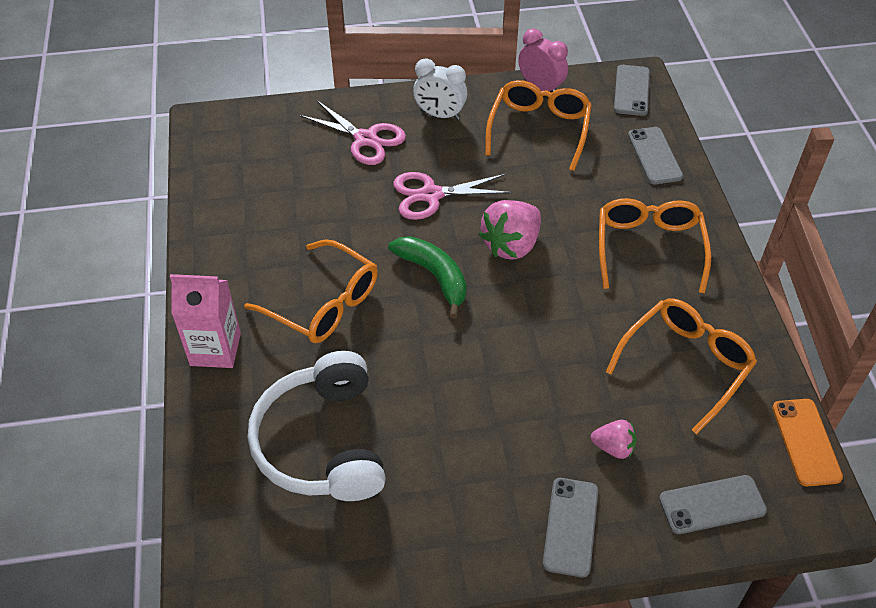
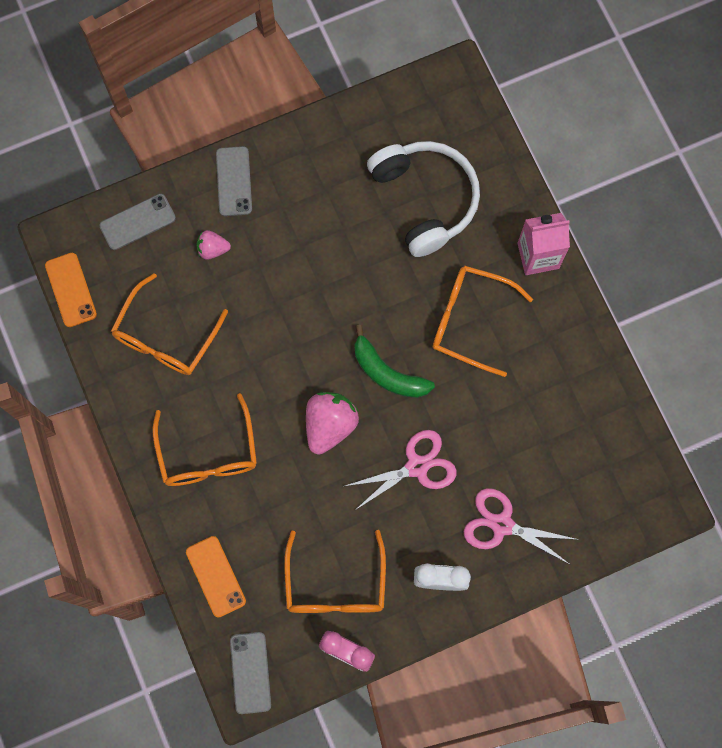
camera: 165 degrees right, 25 degrees up
grey phone [628,127,683,184] -> orange phone [186,536,246,617]

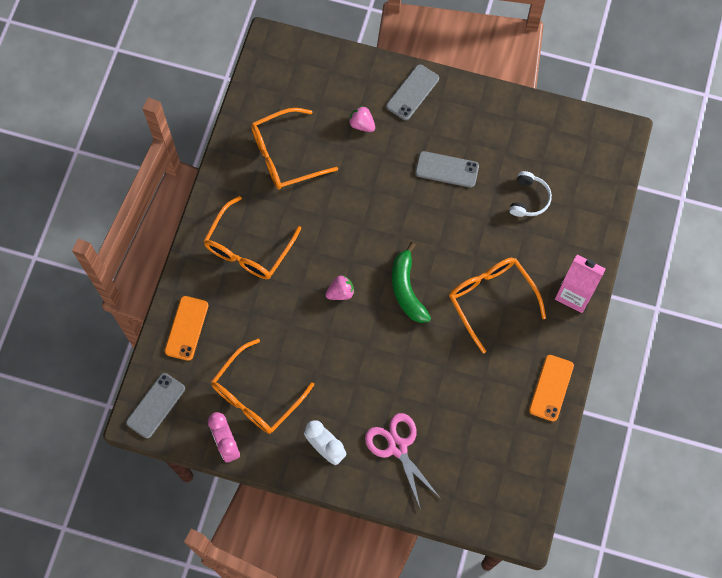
camera: 40 degrees right, 5 degrees down
orange phone [45,253,97,327] -> orange phone moved to [529,355,574,422]
grey phone [99,194,176,250] -> grey phone moved to [415,151,479,188]
pink strawberry [306,392,359,454] -> pink strawberry [325,275,354,300], size x0.55
pink scissors [345,430,457,511] -> none
white headphones [367,141,480,257] -> white headphones [509,171,552,217], size x0.47

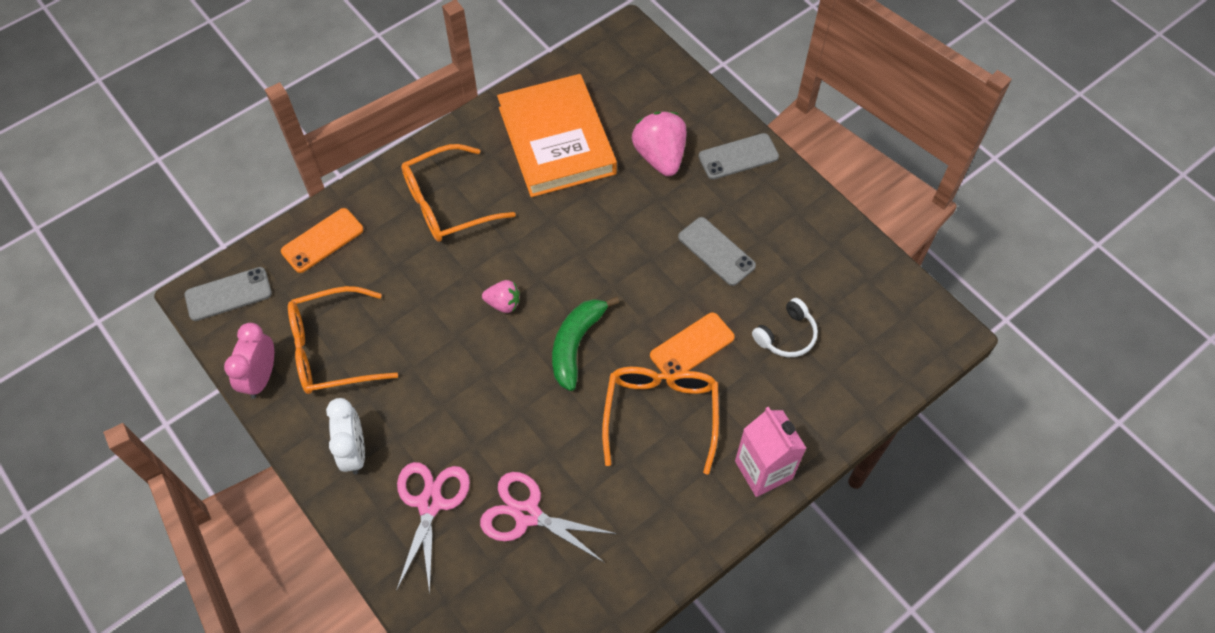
camera: 35 degrees right, 10 degrees down
orange glasses [251,108,338,189] -> orange book [497,74,617,197]
pink strawberry [349,106,375,132] -> pink strawberry [632,112,686,176], size x1.81
orange phone [529,355,574,422] -> orange phone moved to [650,313,735,375]
none -> pink scissors [480,472,617,563]

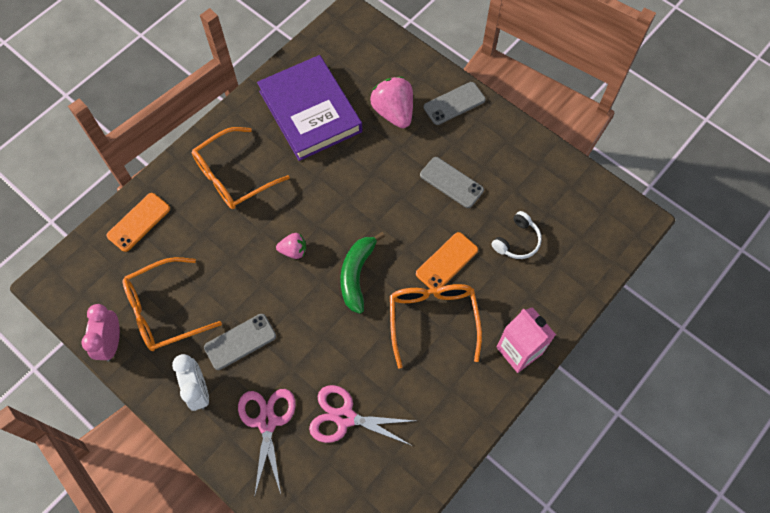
camera: 10 degrees left, 5 degrees up
grey phone [184,267,272,321] -> grey phone moved to [204,314,276,370]
orange book [497,74,617,197] -> purple book [257,55,363,161]

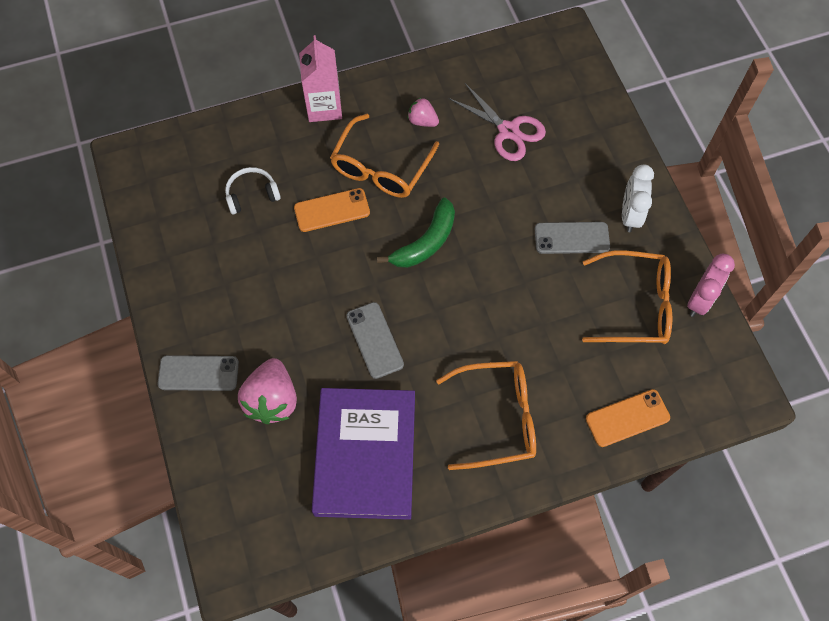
camera: 150 degrees left, 0 degrees up
pink scissors [238,389,296,494] -> none
pink strawberry [276,233,306,259] -> pink strawberry moved to [407,97,439,127]
grey phone [420,157,484,208] -> grey phone moved to [346,302,404,379]

